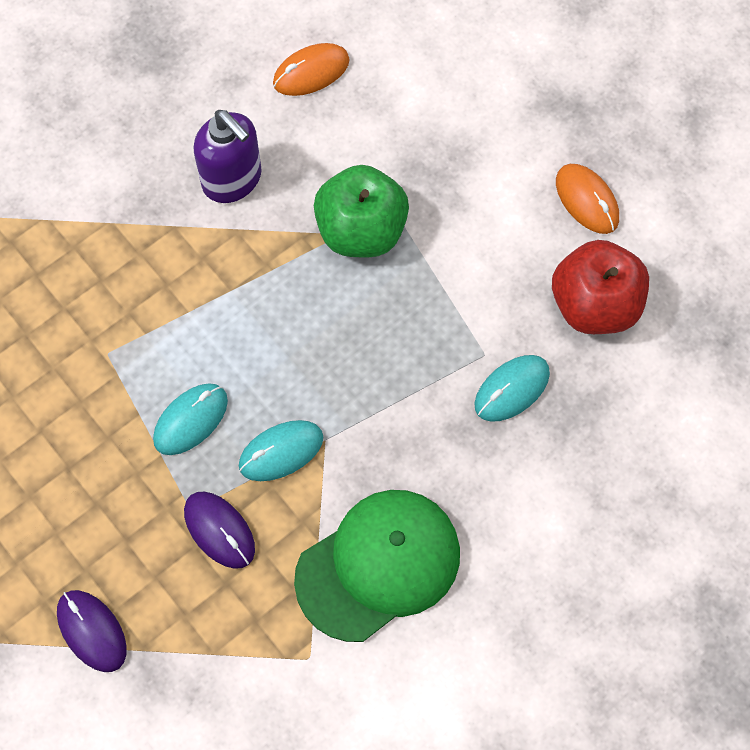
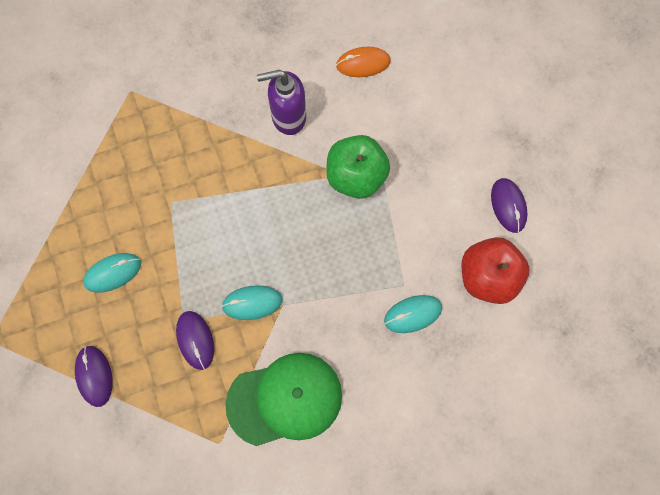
camera: 20 degrees right, 5 degrees up
turquoise mouse [153,383,228,455] -> turquoise mouse moved to [83,253,141,293]
purple soap dispenser [194,110,262,203] -> purple soap dispenser turned 105 degrees clockwise [257,70,306,135]
orange mouse [556,164,619,234] -> purple mouse [491,178,527,233]

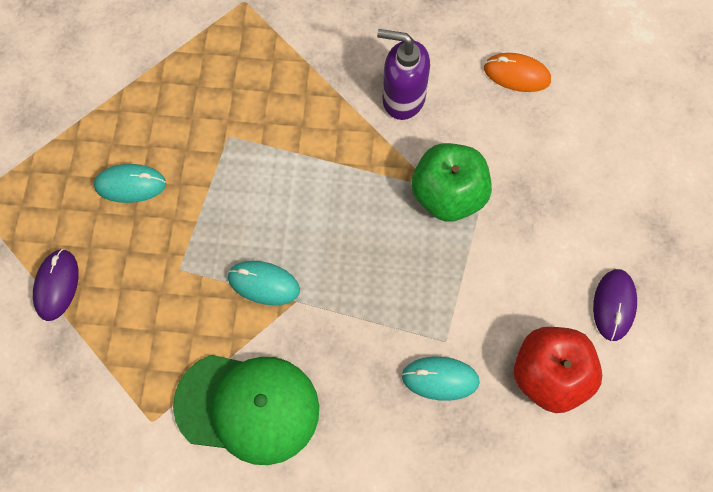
camera: 25 degrees right, 5 degrees down
purple mouse [176,311,214,370] -> none

